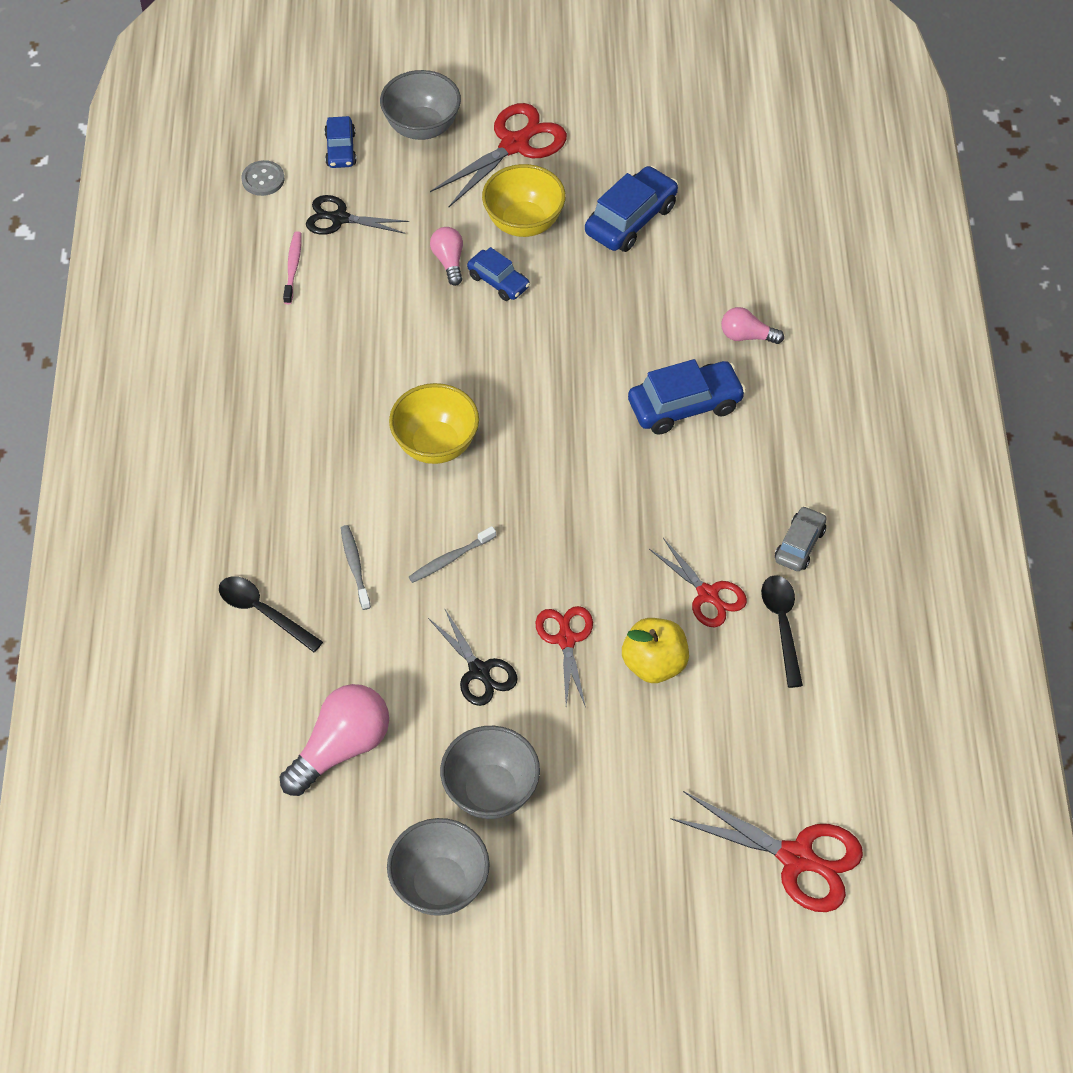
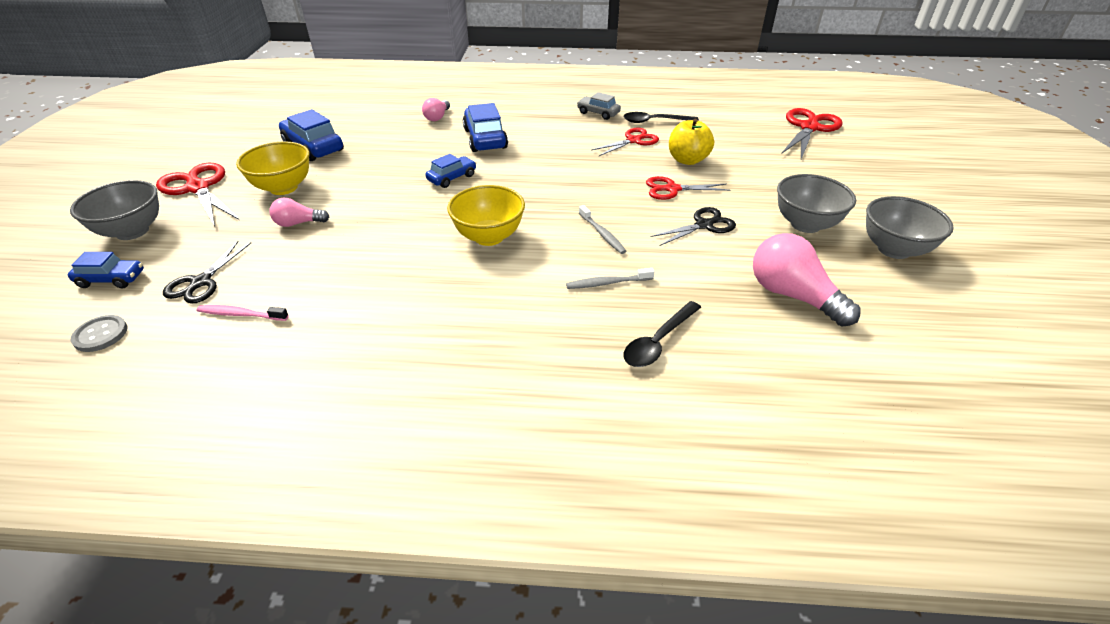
camera: 85 degrees left, 15 degrees down
blue car [467,247,530,301] -> blue car moved to [425,154,476,188]

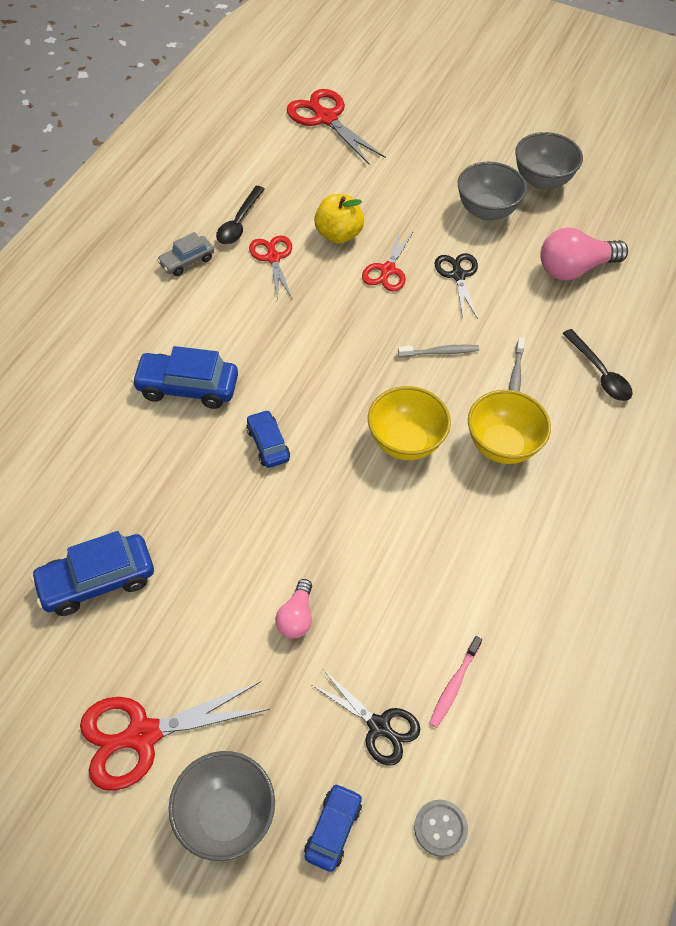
camera: 70 degrees left, 15 degrees up
yellow bowl [236,141,309,195] -> yellow bowl moved to [468,390,551,464]
pink light bulb [422,98,450,121] -> none

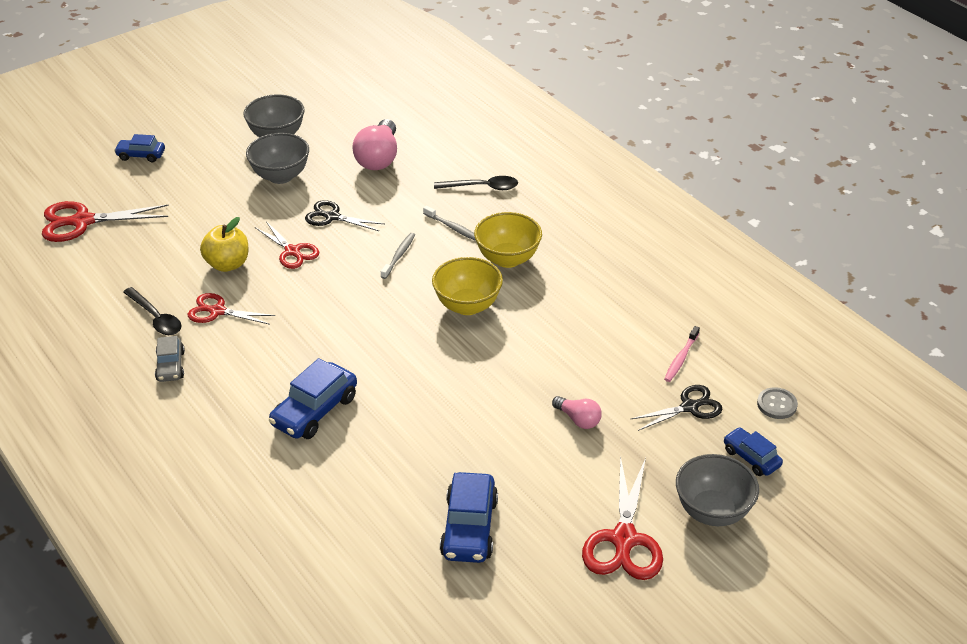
camera: 60 degrees left, 15 degrees down
blue car [246,410,290,468] -> blue car moved to [114,134,165,162]
pink toothbrush [429,636,482,728] -> pink toothbrush turned 60 degrees clockwise [664,326,700,382]

